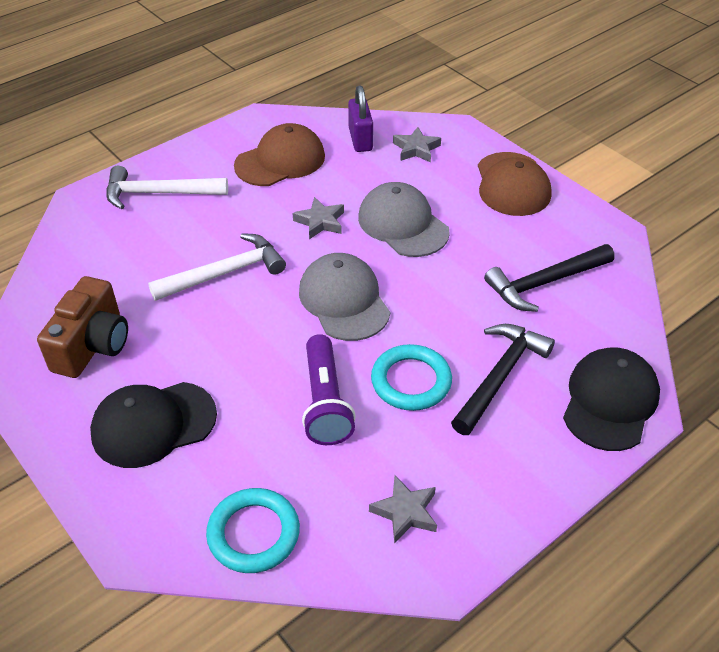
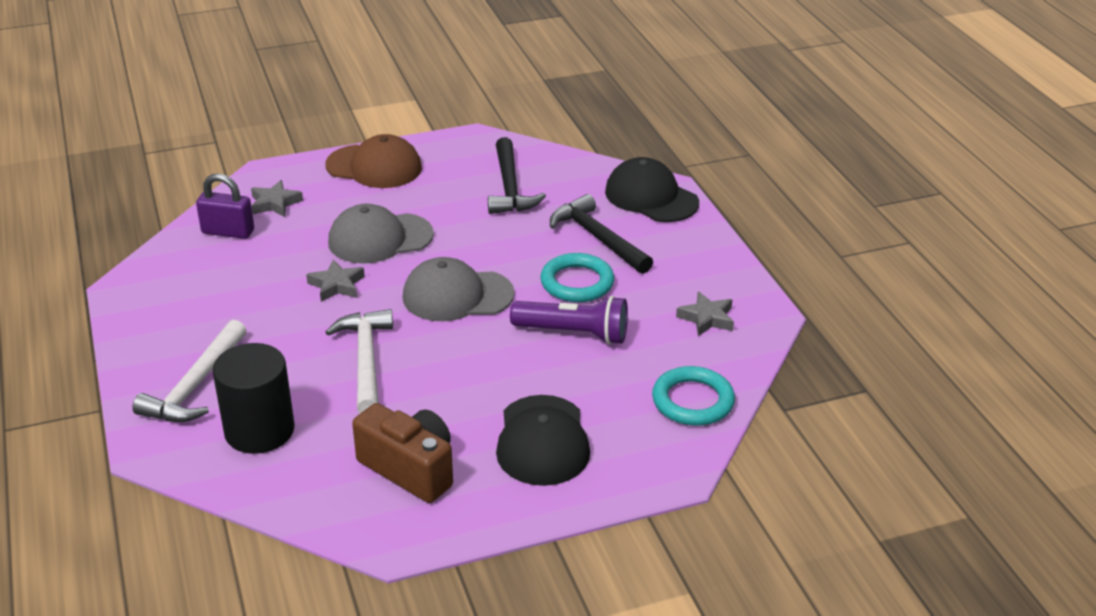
camera: 70 degrees left, 10 degrees down
brown cap [234,123,325,186] -> none
none -> black cylinder [212,343,295,454]

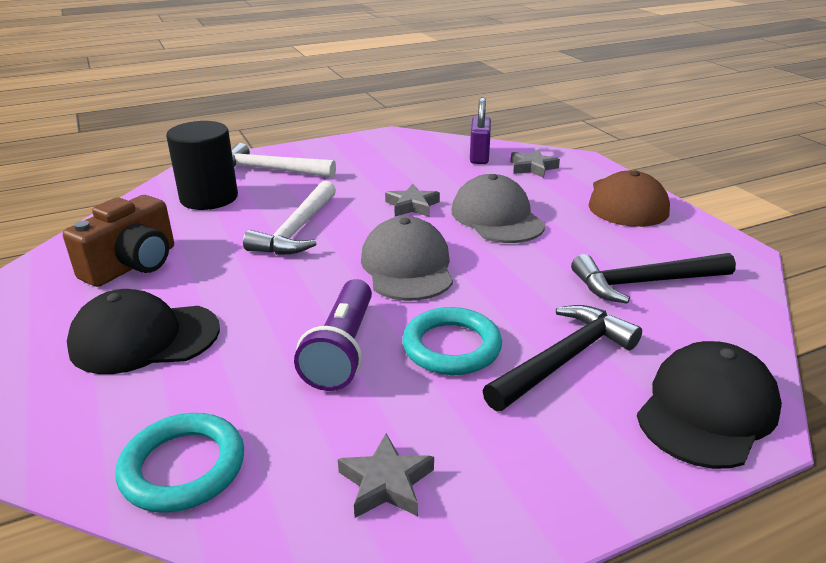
camera: 85 degrees right, 5 degrees down
white hammer [326,309,393,413] -> white hammer turned 120 degrees clockwise [243,181,336,255]

